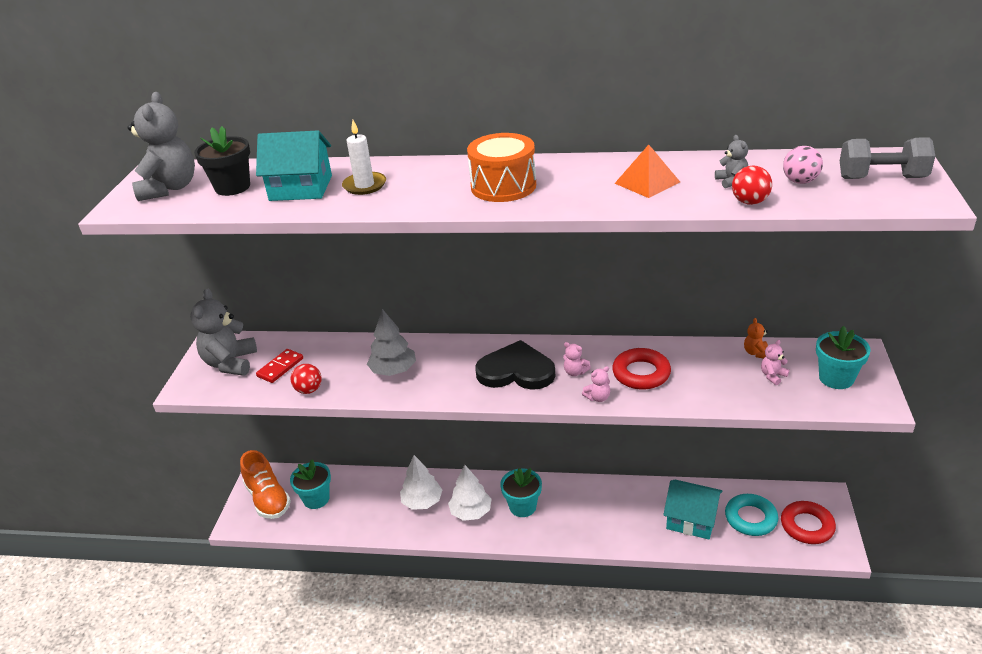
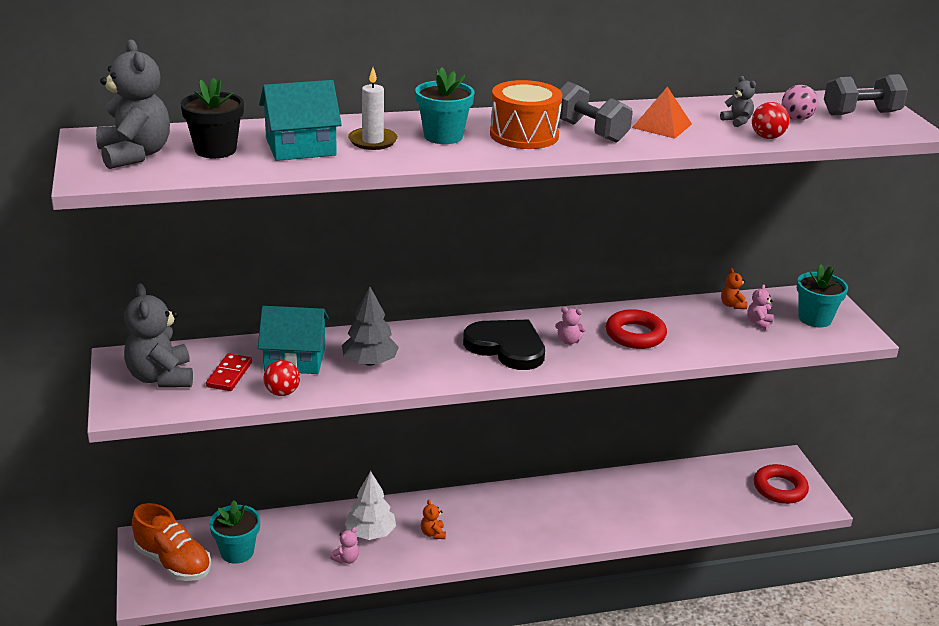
camera: 25 degrees left, 5 degrees down
white tree [448,465,492,521] -> orange teddy bear [421,499,446,539]
black heart [475,340,555,390] -> black heart turned 45 degrees clockwise [463,320,545,370]
turquoise flower pot [500,468,542,517] -> turquoise flower pot moved to [415,67,475,144]
pink teddy bear [582,366,610,402] -> pink teddy bear moved to [330,527,359,564]
turquoise house [663,480,723,539] -> turquoise house moved to [258,306,329,374]
turquoise ring [725,494,778,536] -> none
none -> grey dumbbell [559,81,633,143]

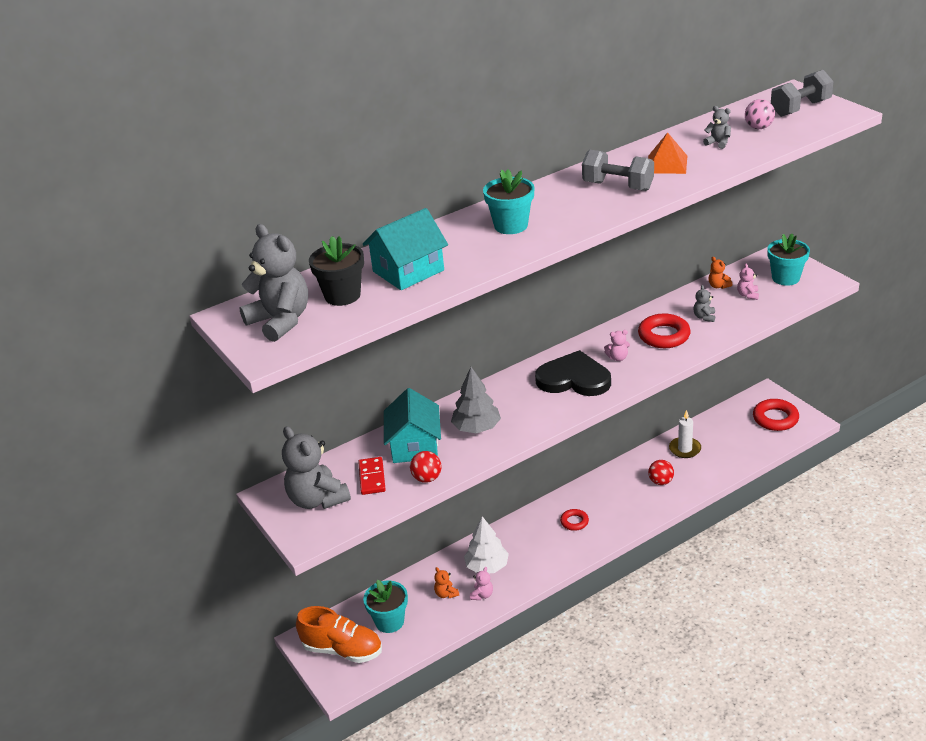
camera: 15 degrees left, 5 degrees up
turquoise house [258,306,329,374] -> turquoise house turned 75 degrees counterclockwise [384,388,441,463]
white candle [348,67,398,150] -> white candle moved to [669,410,701,458]
orange teddy bear [421,499,446,539] -> orange teddy bear moved to [434,567,459,598]
orange drum [490,80,562,149] -> none
red ball [752,102,789,139] -> red ball moved to [648,460,674,485]
none -> red ring [560,509,589,531]
none -> grey teddy bear [693,285,715,322]

